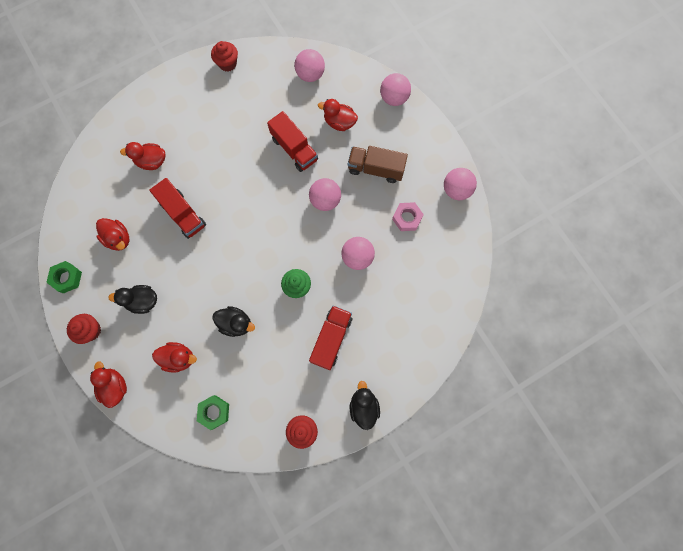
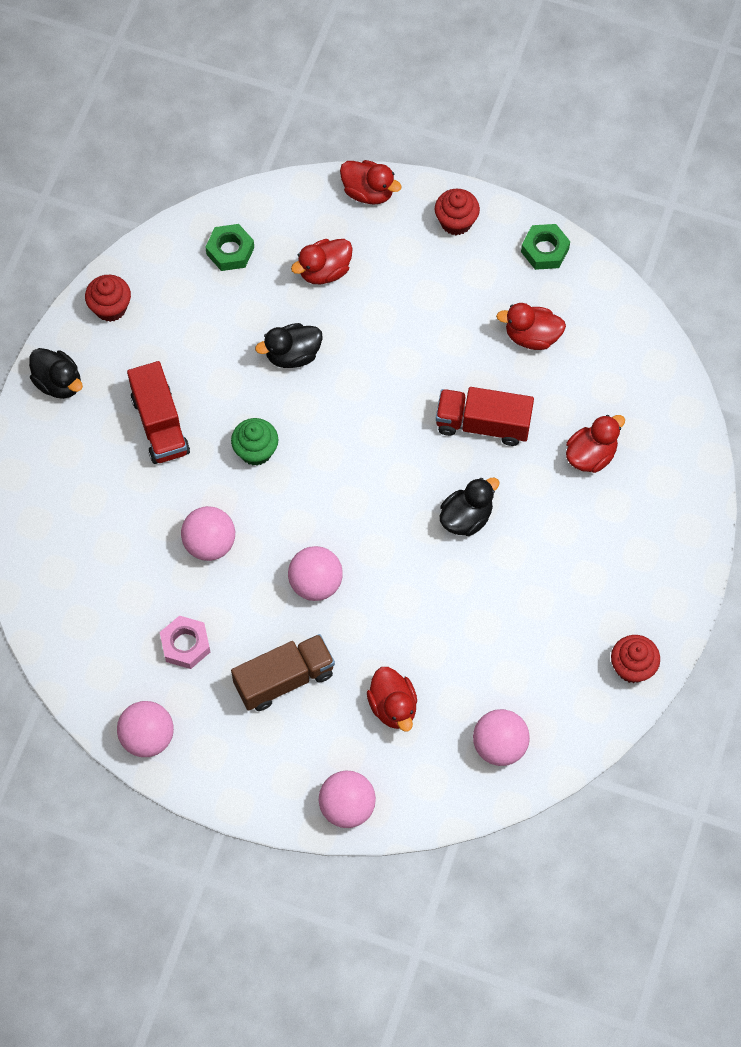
camera: 140 degrees right, 10 degrees down
black duck [108,285,157,314] -> black duck moved to [440,478,500,536]
red truck [267,111,318,172] -> none
red duck [318,99,358,131] -> red duck turned 90 degrees clockwise [367,667,417,732]

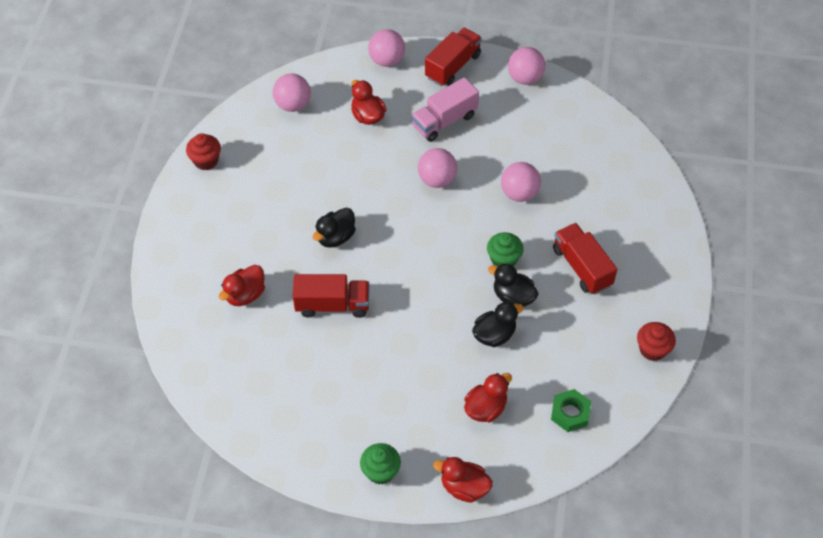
camera: 170 degrees right, 10 degrees down
black duck [29,348,83,399] -> black duck moved to [488,263,539,307]
pink nut [160,615,210,669] -> none
brown truck [231,634,335,711] -> pink truck [411,77,479,142]
red cupcake [435,189,480,235] -> green cupcake [360,443,401,484]
red duck [496,303,566,350] -> none
green nut [521,224,570,270] -> none
none -> red truck [425,28,482,86]

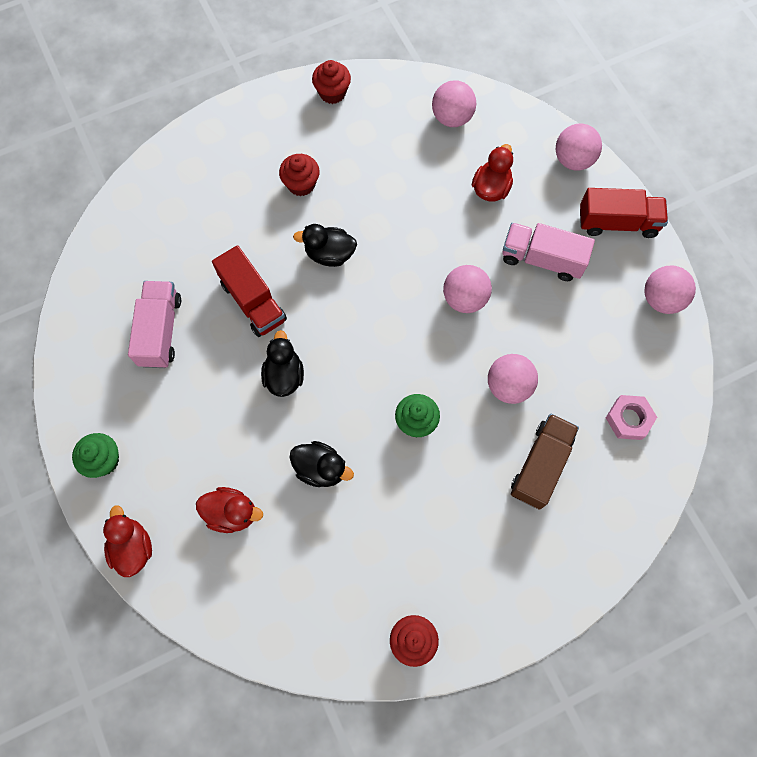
camera: 55 degrees right, 15 degrees up
red duck [219,265,265,306] -> none
black duck [488,263,539,307] -> black duck moved to [261,330,304,397]
green nut [551,389,591,432] -> none
red truck [553,223,617,295] -> none
none -> pink truck [128,281,181,368]
none -> red cupcake [279,154,320,196]
none -> brown truck [511,414,579,510]
none -> pink nut [606,395,657,440]

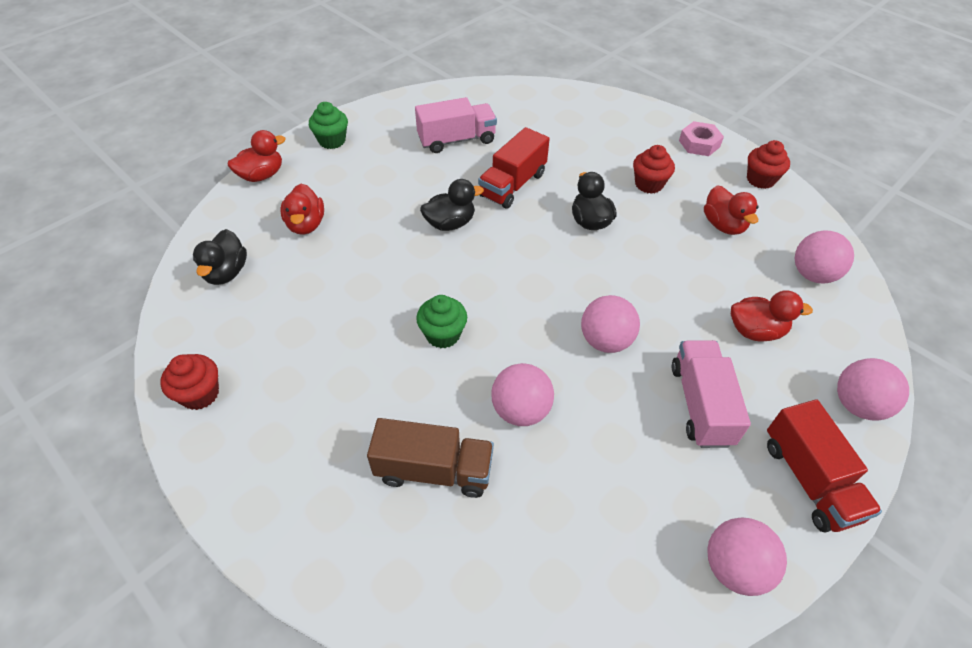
camera: 70 degrees right, 20 degrees down
black duck [290,441,354,487] -> black duck moved to [193,229,247,285]
pink nut [606,395,657,440] -> pink nut moved to [679,121,724,156]
none -> red duck [704,185,759,235]

